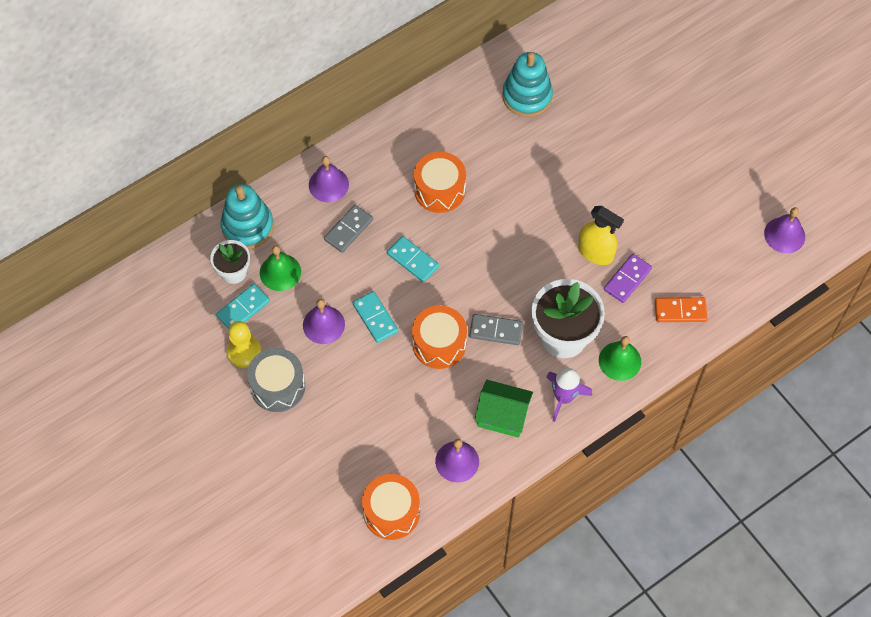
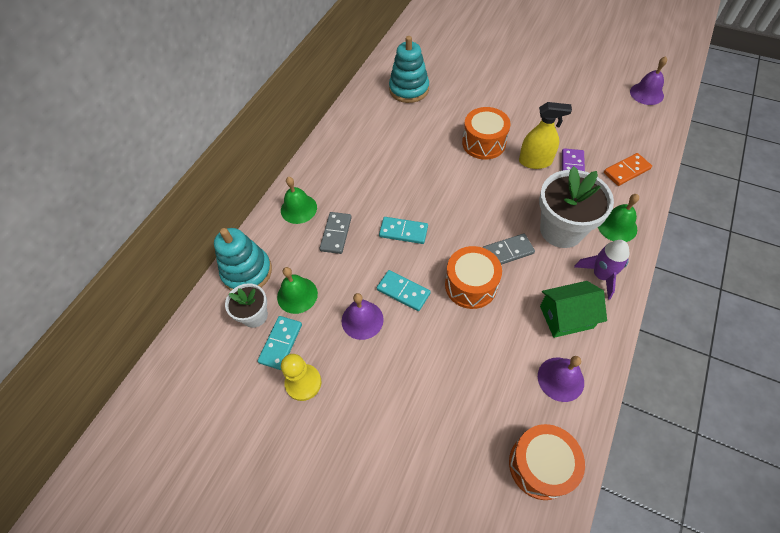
camera: 25 degrees left, 5 degrees down
grey drum [247,348,305,412] -> none
purple bell [309,156,349,202] -> green bell [281,177,317,224]
orange drum [414,152,466,213] -> orange drum moved to [462,107,511,160]

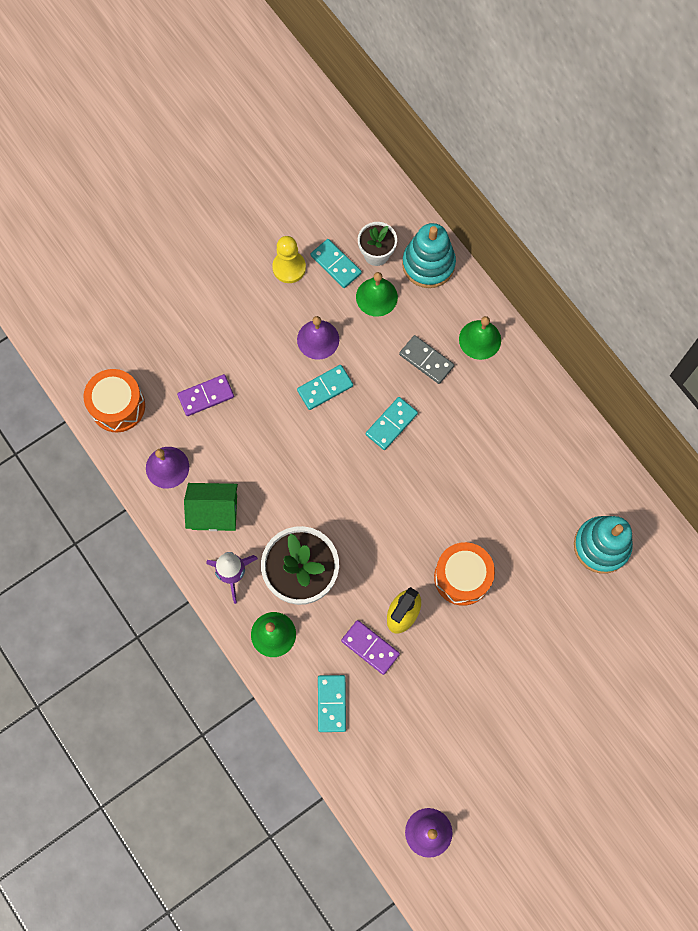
camera: 115 degrees right, 15 degrees up
orange drum [445,246,502,309] -> none
grey domino [482,233,535,265] -> none
green house [540,281,607,338] -> green house turned 75 degrees clockwise [184,483,238,531]
orange domino [604,153,652,186] -> turquoise domino [318,675,346,732]
none -> purple domino [177,374,234,416]

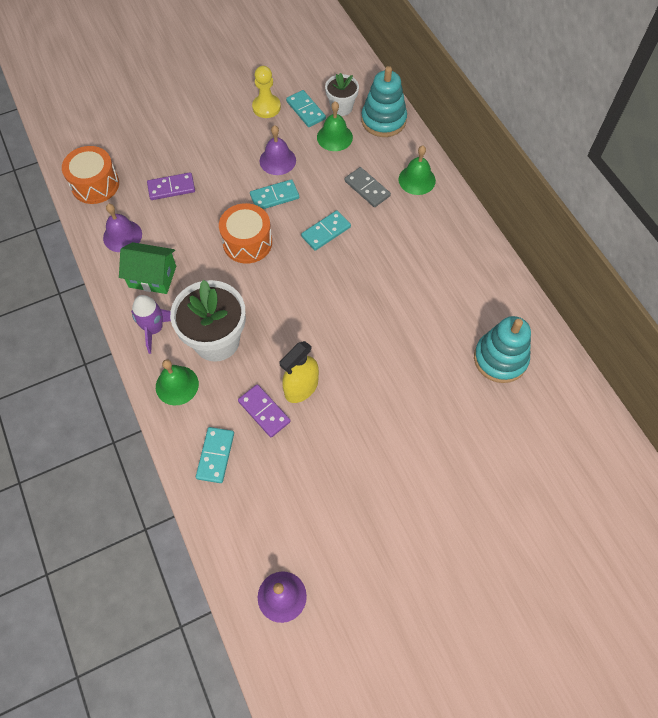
camera: 10 degrees right, 10 degrees down
orange drum [434,542,495,606] -> orange drum moved to [219,203,272,264]

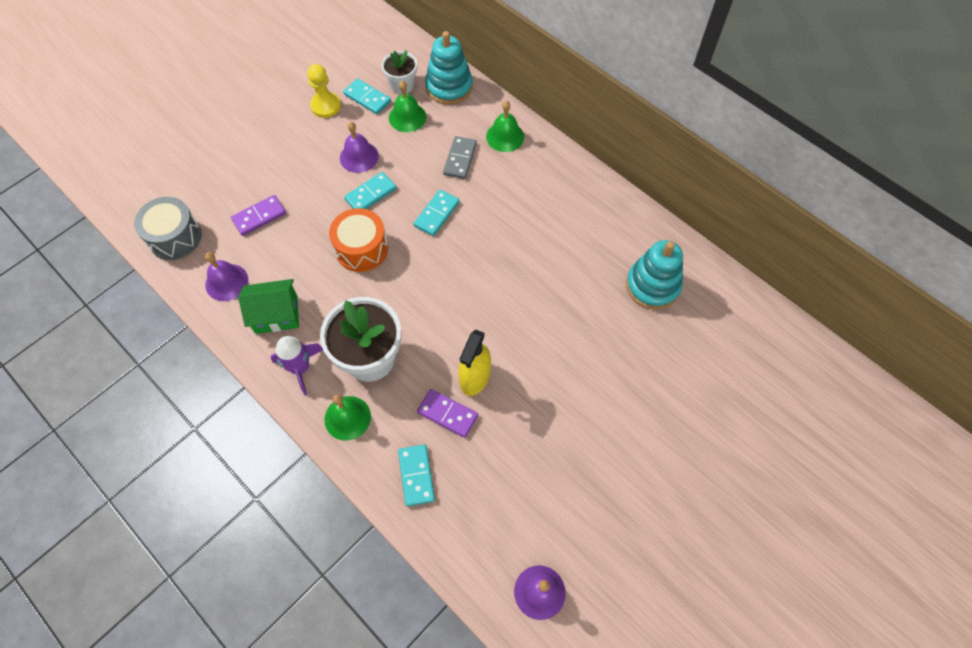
camera: 20 degrees left, 0 degrees up
orange drum [62,146,119,204] -> grey drum [134,197,202,260]
grey domino [345,167,391,207] -> grey domino turned 75 degrees clockwise [443,136,477,179]

